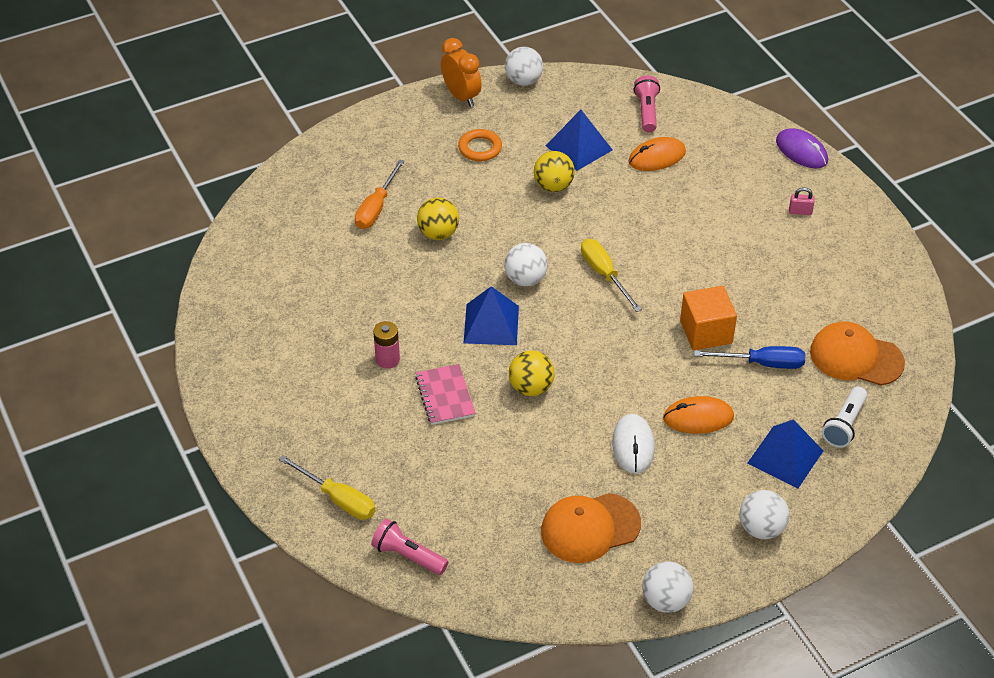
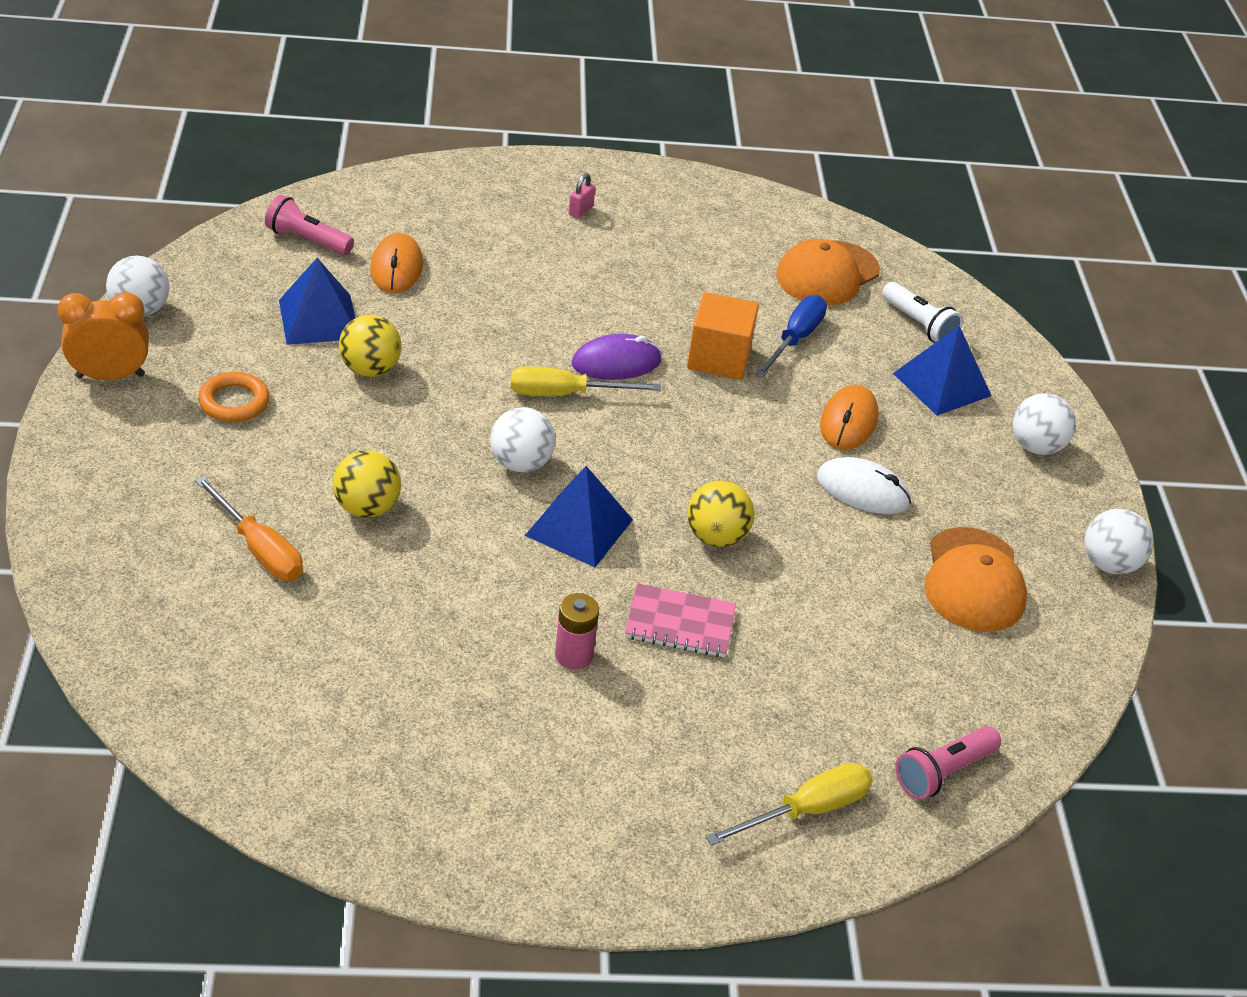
camera: 70 degrees left, 5 degrees down
purple mouse [776,128,828,168] -> purple mouse moved to [572,334,662,380]

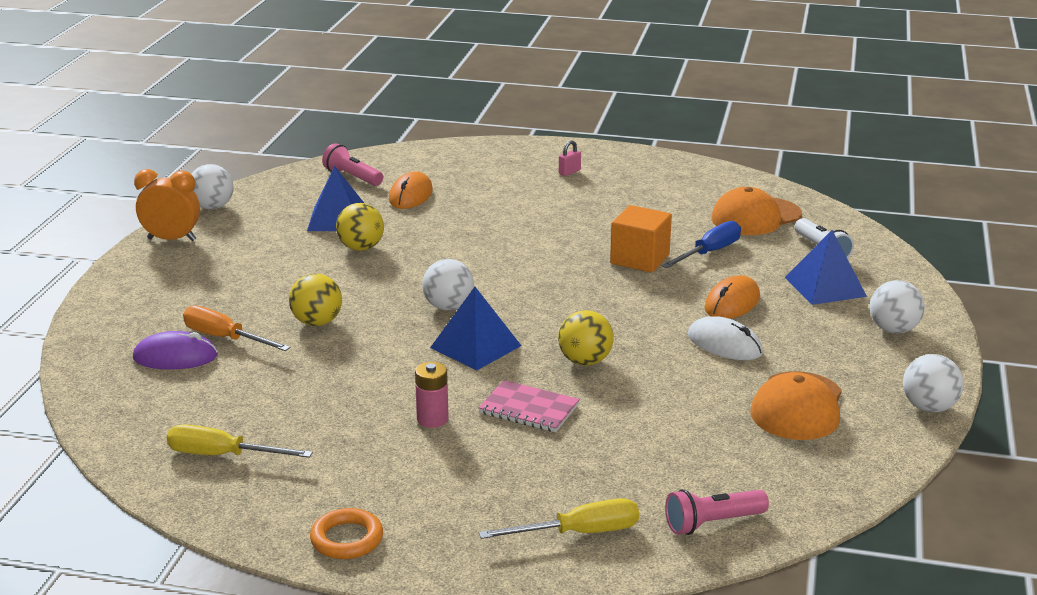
camera: 20 degrees right, 15 degrees down
orange screwdriver [195,476,303,581] -> orange screwdriver turned 150 degrees clockwise [183,306,291,351]
orange ring [198,372,270,422] -> orange ring moved to [310,508,383,559]
yellow screwdriver [511,366,661,396] -> yellow screwdriver moved to [167,424,313,458]
purple mouse [572,334,662,380] -> purple mouse moved to [133,331,218,370]

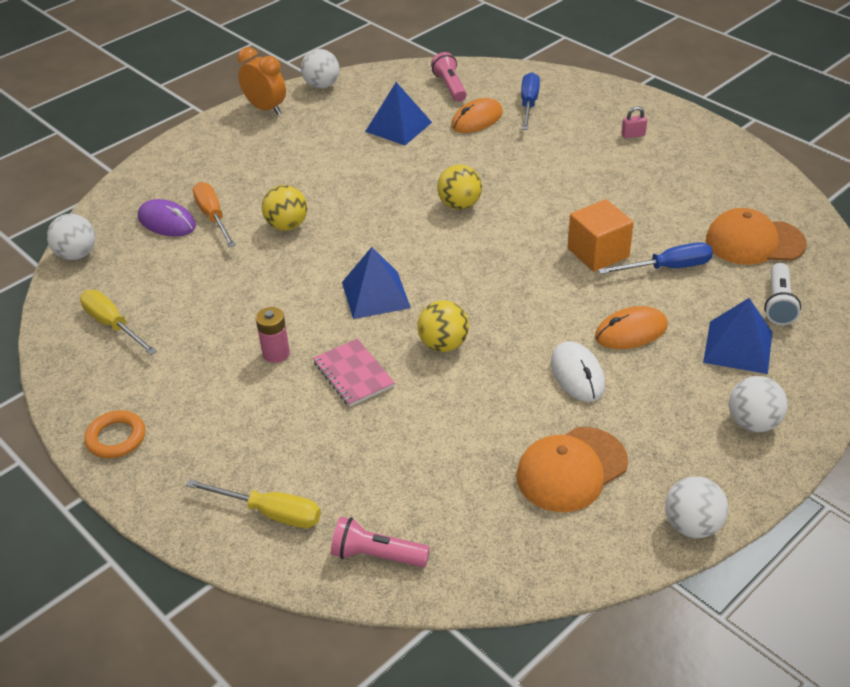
camera: 35 degrees right, 15 degrees up
yellow ball [336,203,384,251] -> yellow ball moved to [437,165,482,210]
white ball [422,259,474,310] -> white ball moved to [47,214,95,260]
none -> blue screwdriver [521,72,540,130]

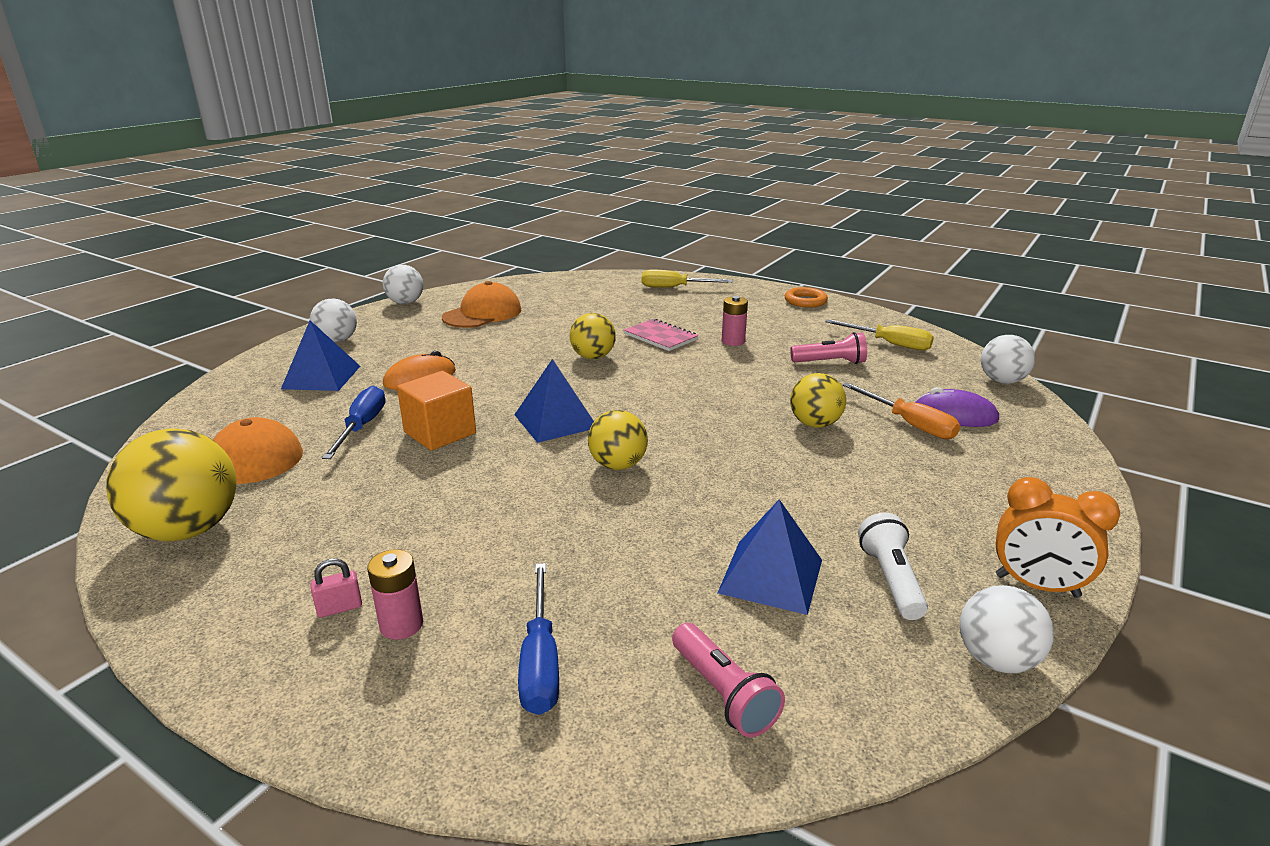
camera: 165 degrees right, 15 degrees down
pink flashlight [331,517,430,567] -> pink flashlight moved to [790,332,867,364]
blue pyramid [342,247,411,319] -> blue pyramid moved to [514,359,594,443]
orange mouse [451,98,503,133] -> none
white mouse [551,341,605,402] -> none
blue screwdriver [598,242,713,274] -> blue screwdriver turned 120 degrees clockwise [322,386,386,459]
white flashlight [764,263,801,325] -> white flashlight moved to [858,513,928,620]
none -> yellow ball [106,428,236,542]
none -> pink battery [367,549,423,640]

